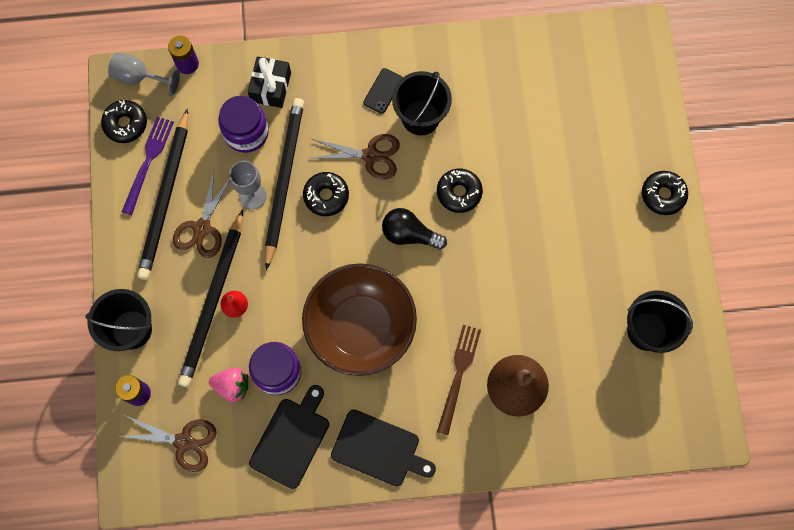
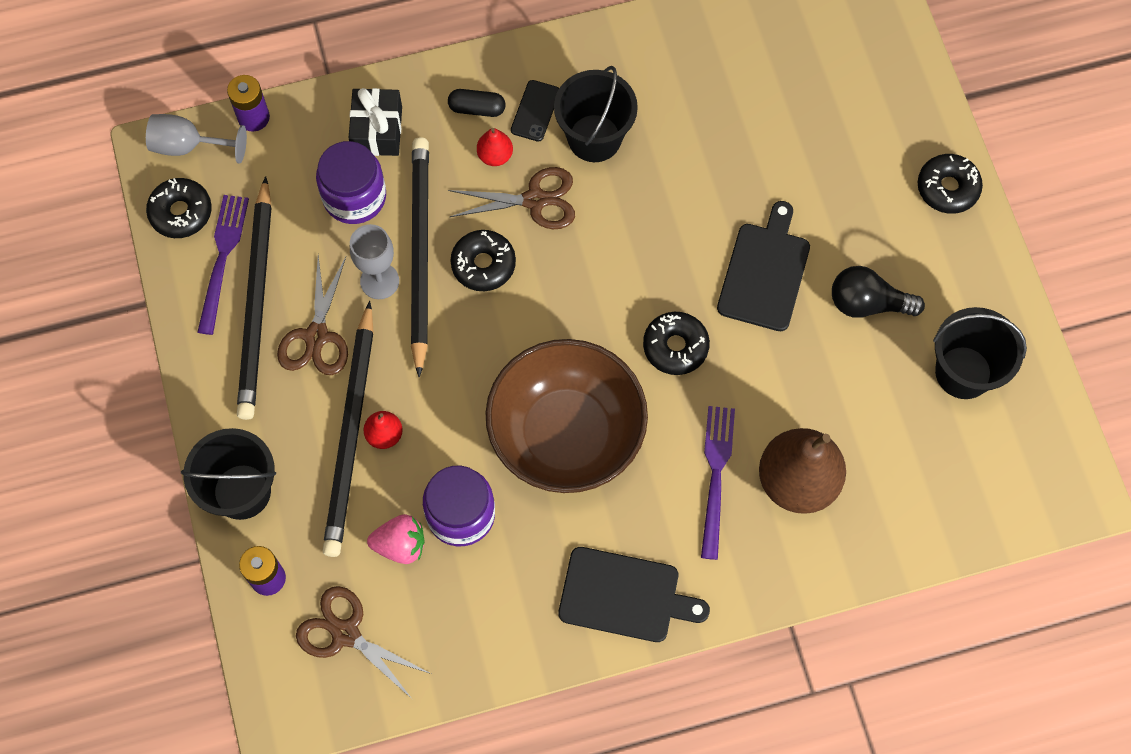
camera: 10 degrees left, 5 degrees down
brown scissors [120,416,217,472] -> brown scissors turned 150 degrees counterclockwise [296,586,431,700]
black cutting board [249,385,329,489] -> black cutting board moved to [717,201,810,331]
black light bulb [382,208,447,250] -> black light bulb moved to [832,266,925,318]
black donut [437,169,483,213] -> black donut moved to [643,312,710,375]
brown fork [437,325,481,435] -> purple fork [701,406,735,560]
none -> black capsule [448,89,505,117]
none -> red pear [477,128,513,166]

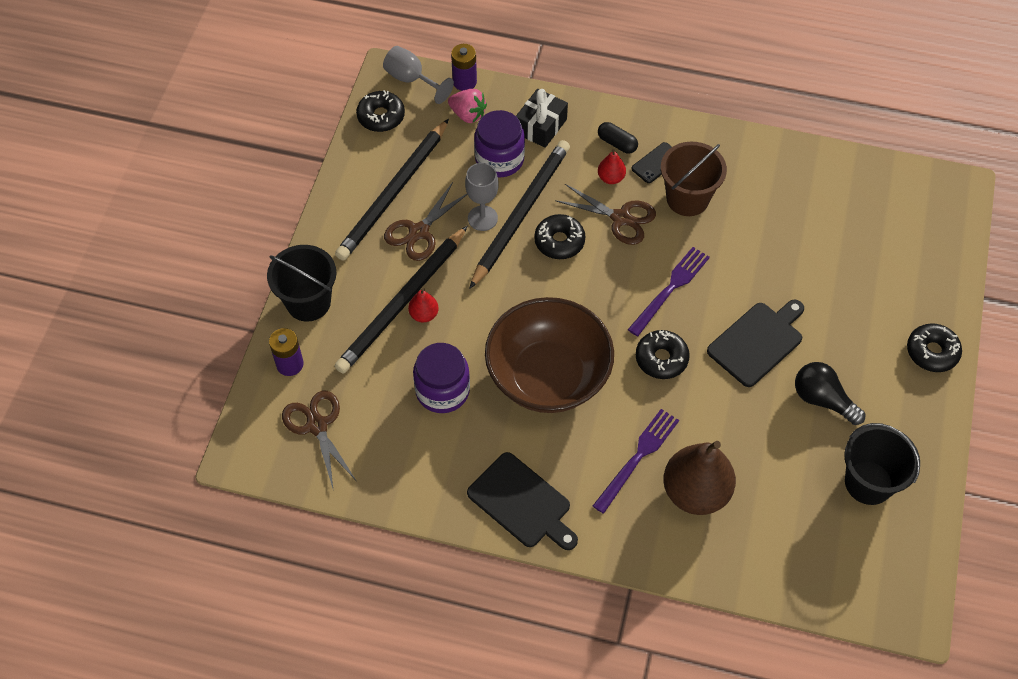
camera: 30 degrees right, 10 degrees down
purple fork [197,195,249,335] -> purple fork moved to [628,247,710,336]
pink strawberry [367,514,424,564] -> pink strawberry moved to [448,89,487,123]
black bucket [554,66,638,162] -> brown bucket [661,142,727,216]

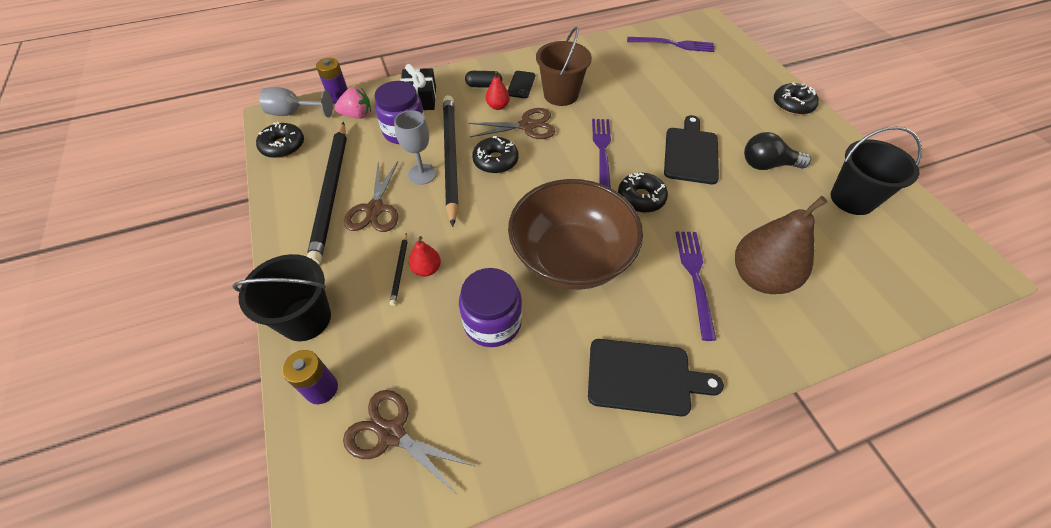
camera: 35 degrees left, 5 degrees down
black pencil [335,226,467,373] -> black pencil [390,233,408,306], size x0.40
none -> purple fork [627,37,715,52]

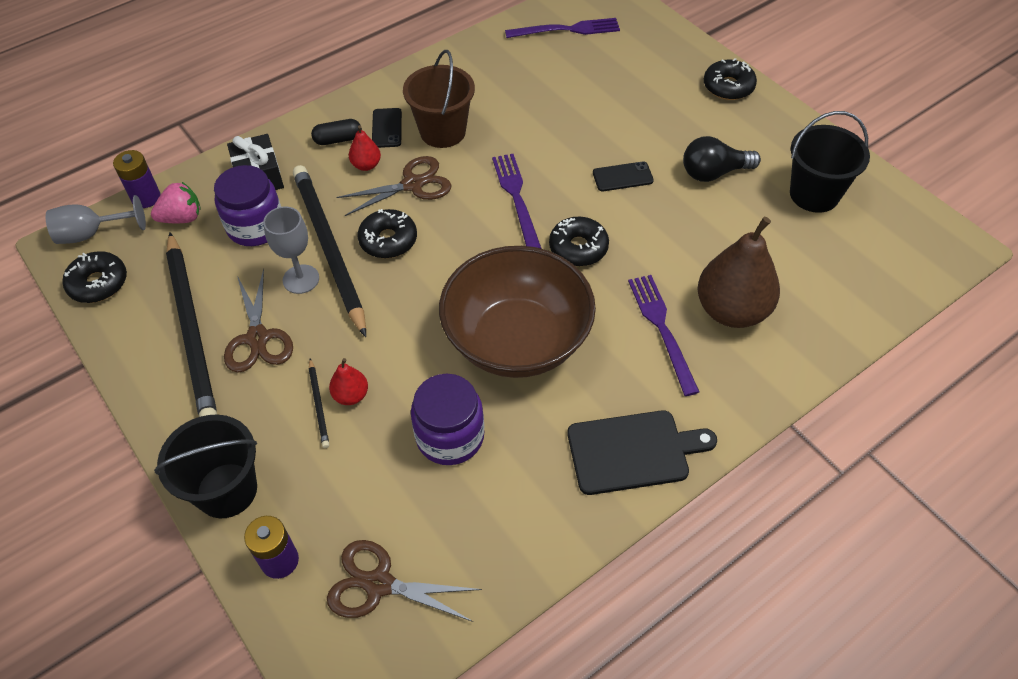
camera: 15 degrees left, 0 degrees up
black cutting board [664,115,719,184] -> black phone [593,161,654,191]

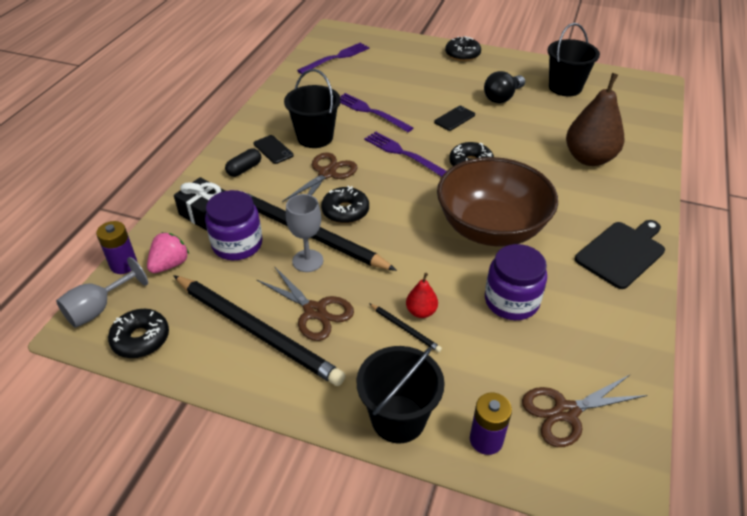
camera: 35 degrees left, 10 degrees down
red pear [349,125,381,171] -> none
brown bucket [403,50,475,148] -> black bucket [284,69,341,148]
purple fork [628,275,699,396] -> purple fork moved to [340,93,413,132]

